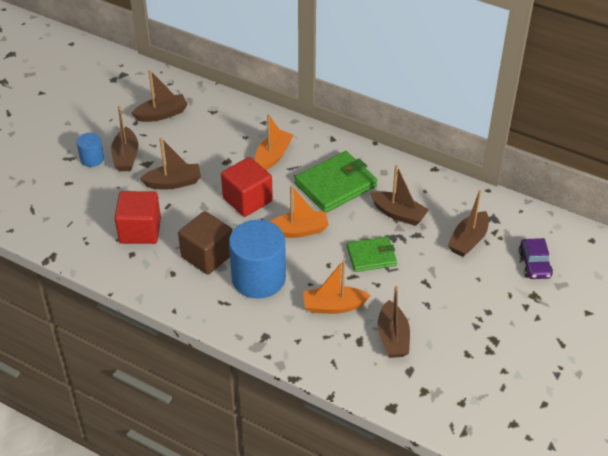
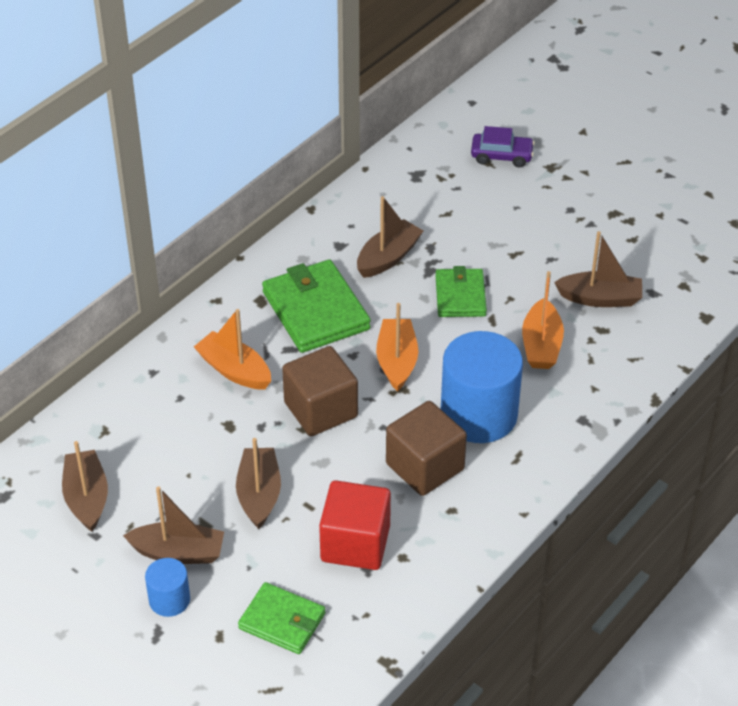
camera: 80 degrees left, 0 degrees up
red cube [221,157,273,217] -> brown cube [282,346,358,436]
brown boat [448,190,489,257] -> none
none -> green wallet [238,582,325,654]

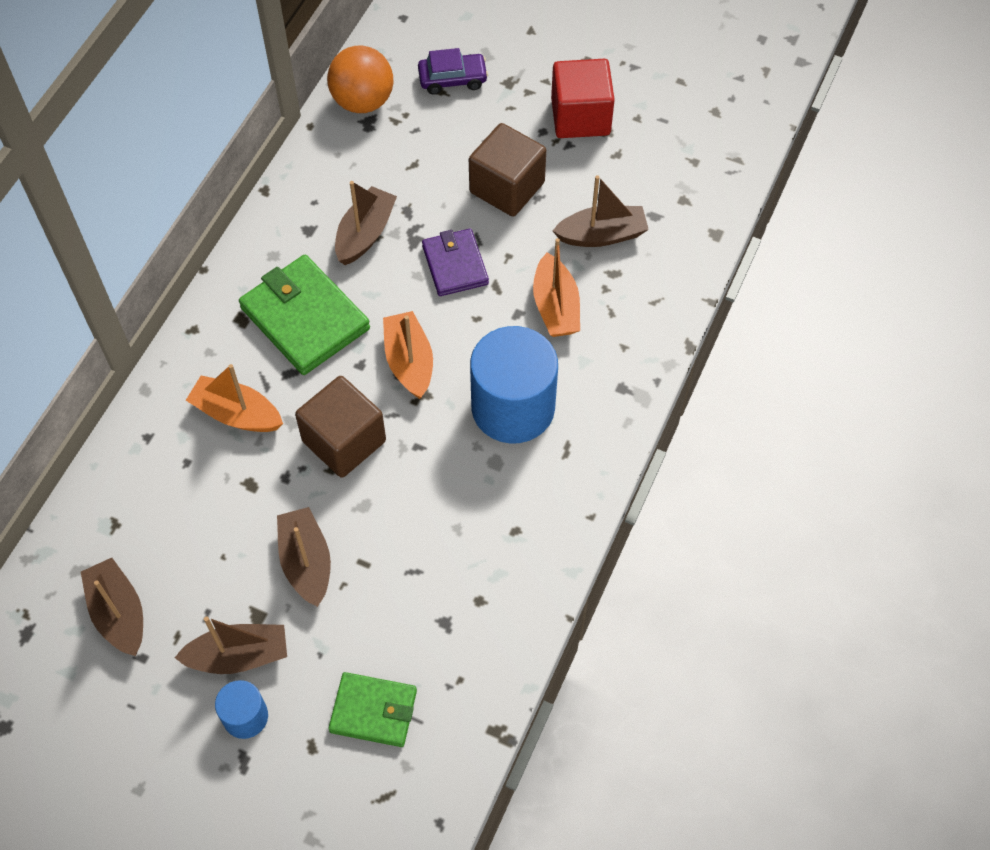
camera: 15 degrees left, 15 degrees up
red cube [319,480,391,570] -> red cube moved to [551,59,615,138]
brown cube [386,401,467,496] -> brown cube moved to [469,123,546,217]
green wallet [436,266,487,317] -> purple wallet [422,229,489,296]
none -> orange ball [327,46,394,113]

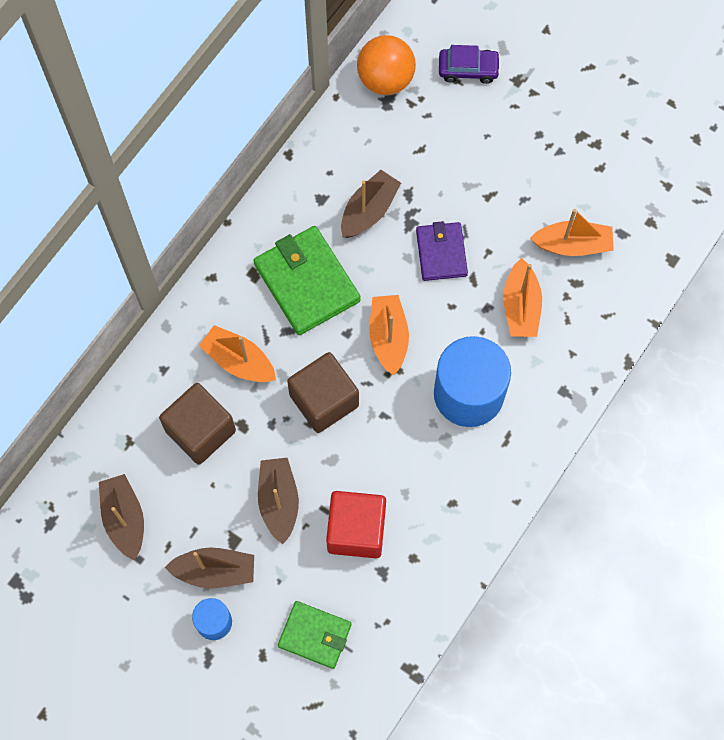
camera: 10 degrees right, 10 degrees up
brown cube [469,123,546,217] -> brown cube moved to [159,383,236,465]
red cube [551,59,615,138] -> red cube moved to [326,491,386,558]
brown boat [553,175,649,247] -> orange boat [530,209,614,256]

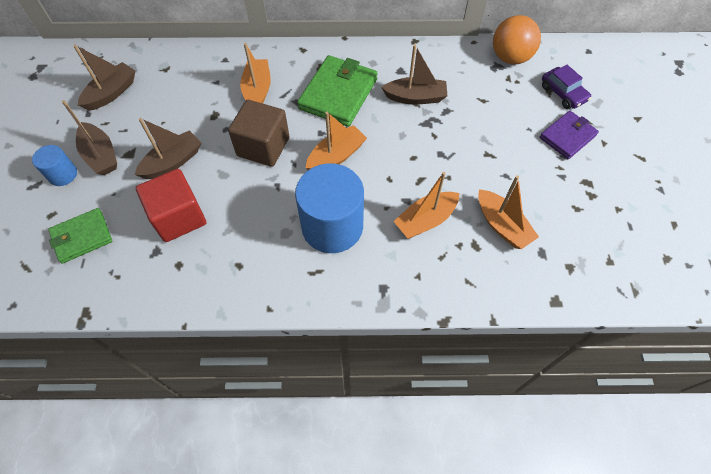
camera: 55 degrees right, 10 degrees down
brown cube [159,383,236,465] -> none
green wallet [278,601,352,669] -> green wallet turned 75 degrees clockwise [48,208,112,264]
purple wallet [416,221,468,281] -> purple wallet moved to [540,111,599,159]

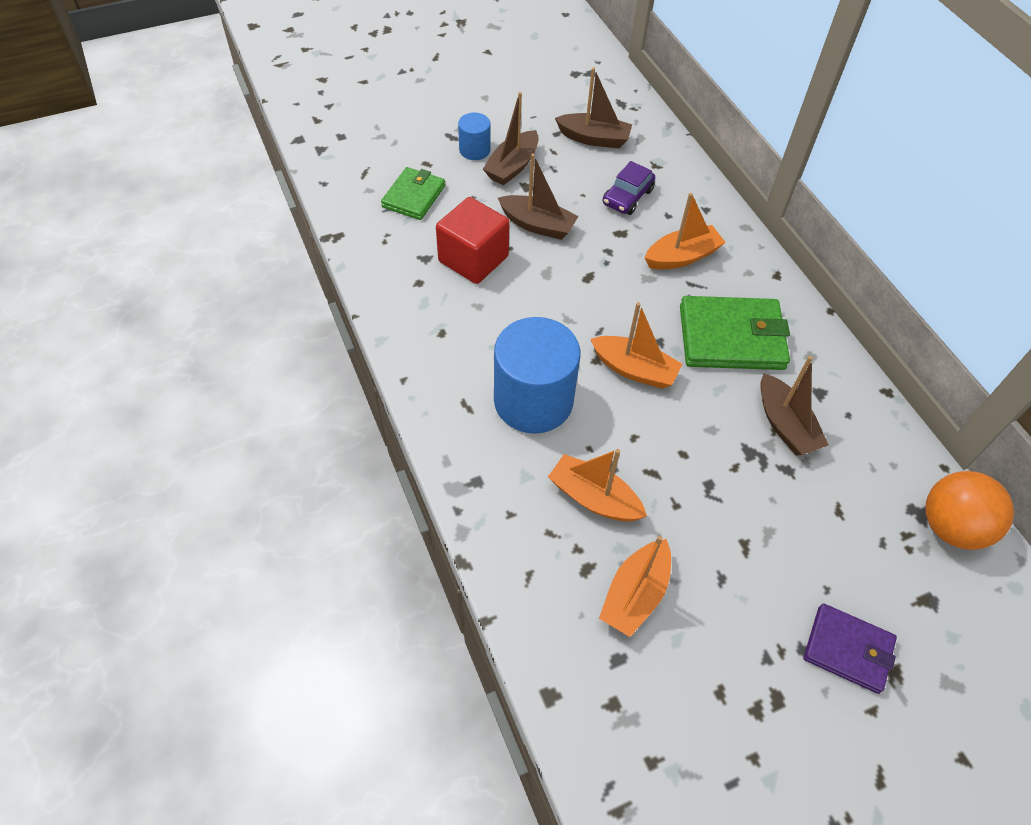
camera: 65 degrees right, 5 degrees down
green wallet [48,208,112,264] -> green wallet turned 75 degrees clockwise [381,167,445,220]
brown cube [228,100,289,167] -> none
purple car [542,65,591,109] -> purple car moved to [603,161,655,215]

